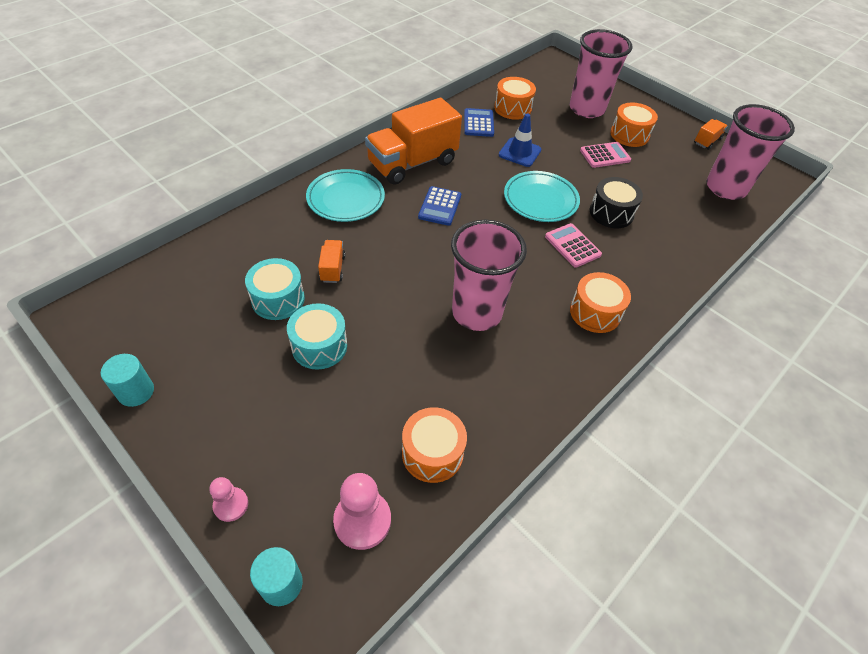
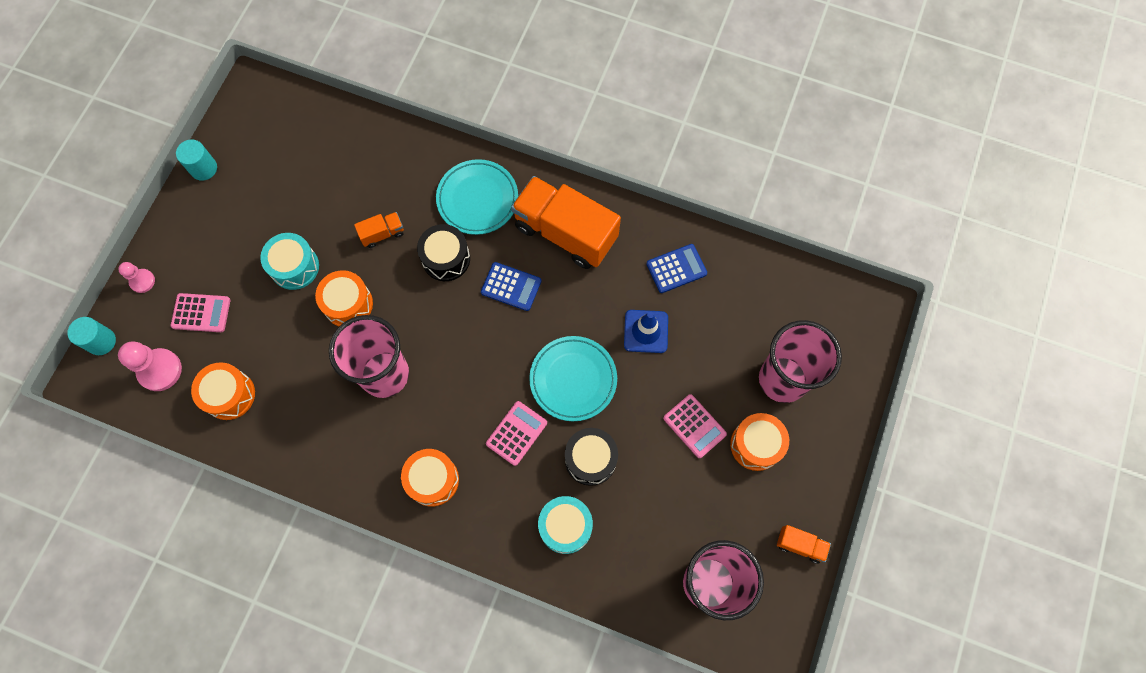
camera: 70 degrees right, 20 degrees up
turquoise drum [245,258,305,320] -> turquoise drum moved to [538,496,593,554]
blue calculator [418,186,461,226] -> blue calculator turned 150 degrees counterclockwise [481,262,541,311]
orange drum [494,77,536,120] -> orange drum moved to [315,270,373,326]
none -> pink calculator [171,293,230,332]
none -> black drum [417,224,470,281]

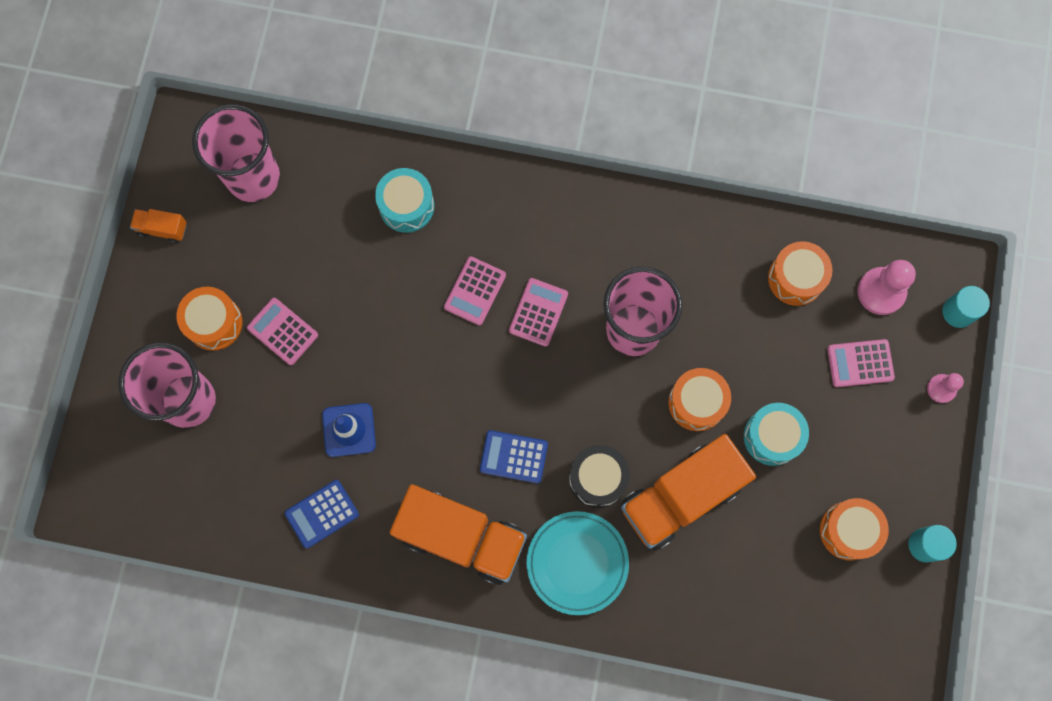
camera: 170 degrees right, 5 degrees up
orange truck [354,212,404,248] -> orange truck [621,434,756,551], size x2.32
orange drum [401,449,459,507] -> orange drum moved to [820,498,889,561]
turquoise plate [529,336,617,421] -> none
black drum [565,428,618,486] -> none
none -> pink calculator [509,278,568,347]

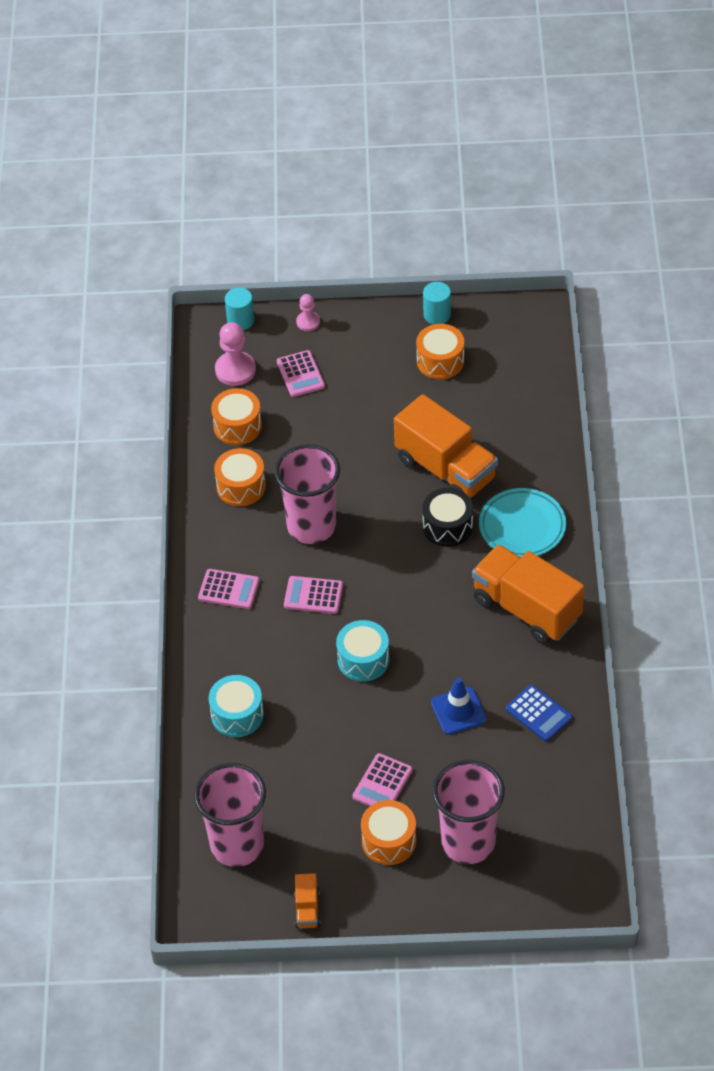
camera: 100 degrees left, 25 degrees down
orange truck [390,484,527,585] -> orange truck turned 60 degrees counterclockwise [472,544,584,644]
pink calculator [444,257,506,325] -> pink calculator moved to [198,569,260,609]
blue calculator [480,430,548,483] -> none
orange drum [668,368,731,431] -> orange drum moved to [214,448,266,506]
turquoise drum [744,403,809,466] -> turquoise drum moved to [336,620,389,682]

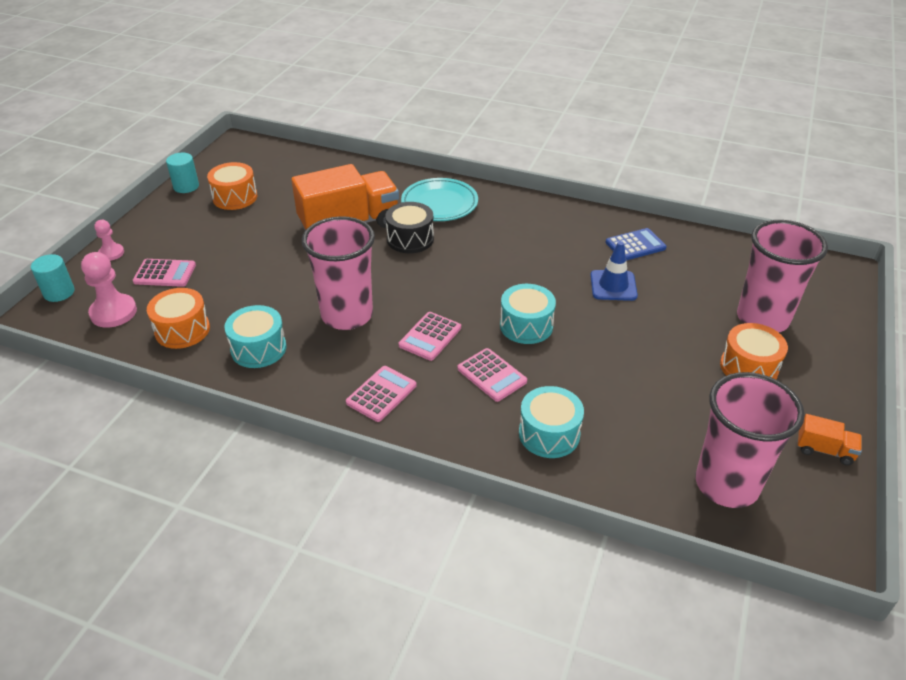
camera: 70 degrees left, 10 degrees down
orange drum [214,448,266,506] -> turquoise drum [224,305,286,368]
pink calculator [353,753,413,806] -> pink calculator moved to [457,348,527,402]
orange truck [472,544,584,644] -> none

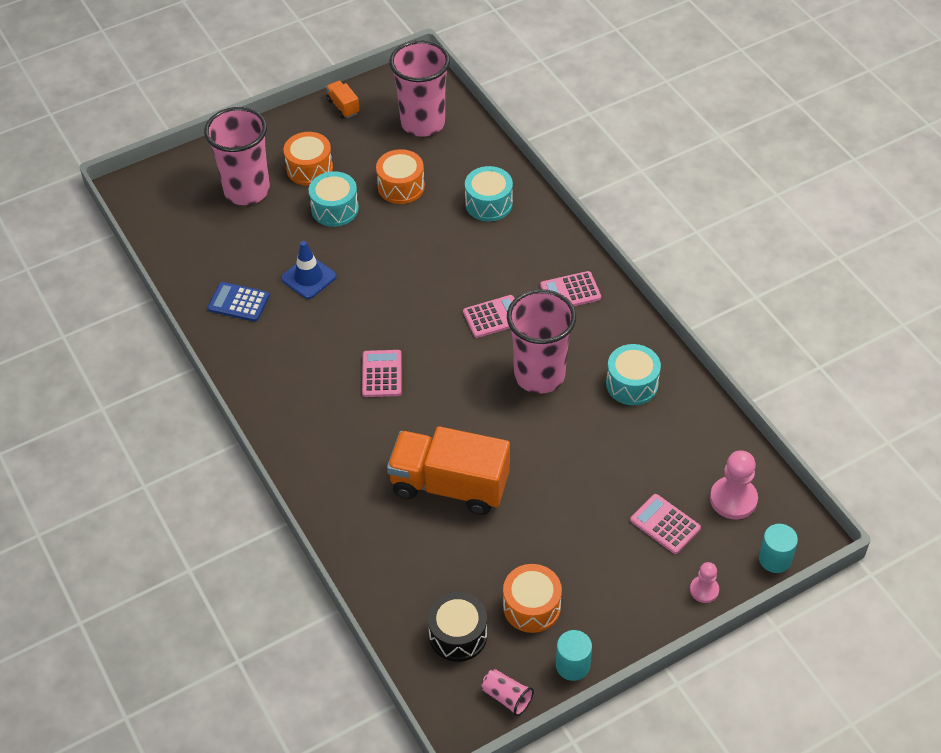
camera: 140 degrees left, 10 degrees up
orange drum [147,288,210,349] -> orange drum moved to [376,149,425,204]
black drum [385,202,434,253] -> black drum moved to [428,592,487,662]
turquoise plate [401,178,478,221] -> none
pink calculator [457,348,527,402] -> pink calculator moved to [362,350,402,397]
turquoise drum [500,284,556,344] -> turquoise drum moved to [309,171,359,227]
none -> pink cup [481,669,534,716]

